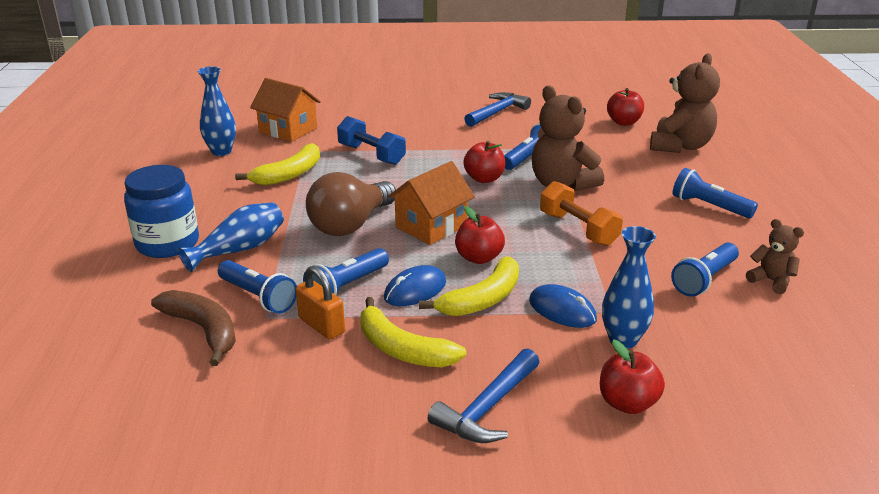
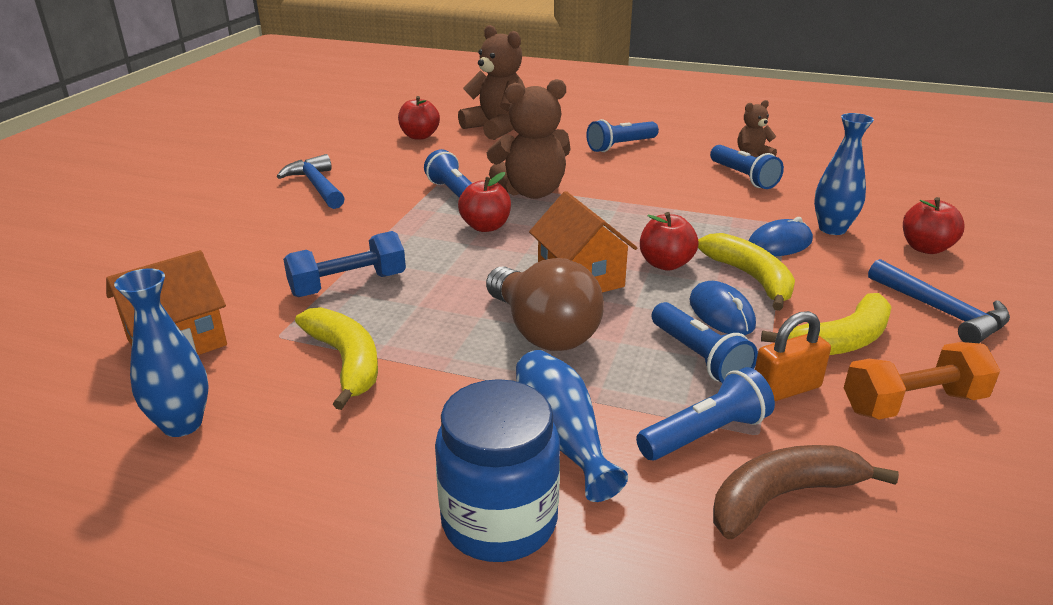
camera: 70 degrees left, 0 degrees up
orange dumbbell [540,181,623,246] -> orange dumbbell moved to [844,342,1000,419]

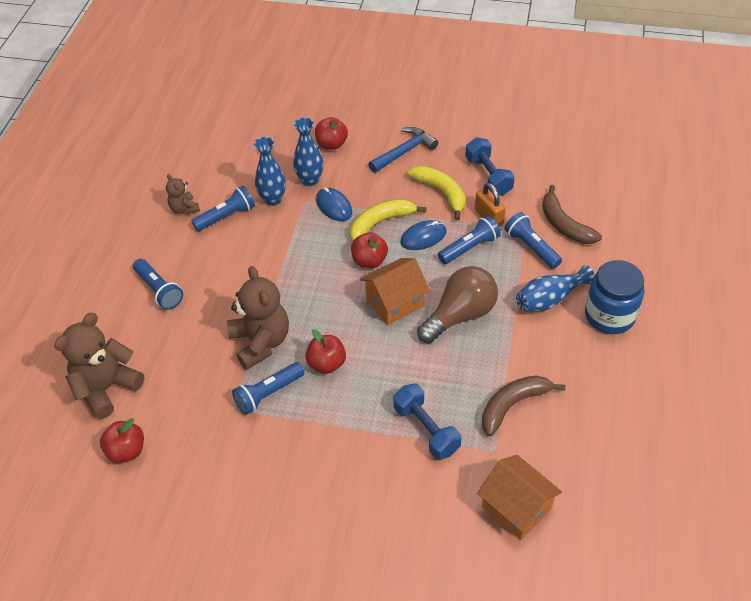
camera: 95 degrees left, 20 degrees up
blue vase [114,268,208,437] -> blue vase moved to [254,137,286,206]
blue hammer [277,154,345,209] -> none
yellow banana [295,307,378,410] -> brown banana [482,375,565,436]
orange dumbbell [844,342,1000,419] -> blue dumbbell [465,137,515,195]

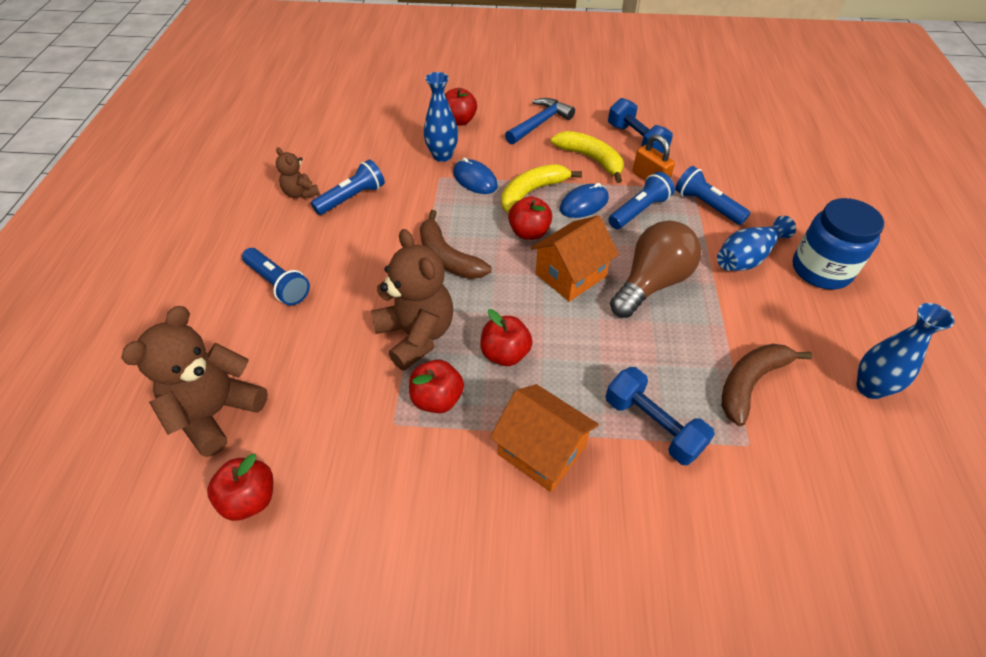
camera: 10 degrees left, 0 degrees up
blue flashlight [232,362,305,415] -> red apple [409,360,464,413]
blue vase [254,137,286,206] -> blue vase moved to [856,303,955,399]
orange house [477,455,562,540] -> orange house moved to [490,384,599,492]
brown banana [542,185,602,244] -> brown banana moved to [420,210,492,279]

